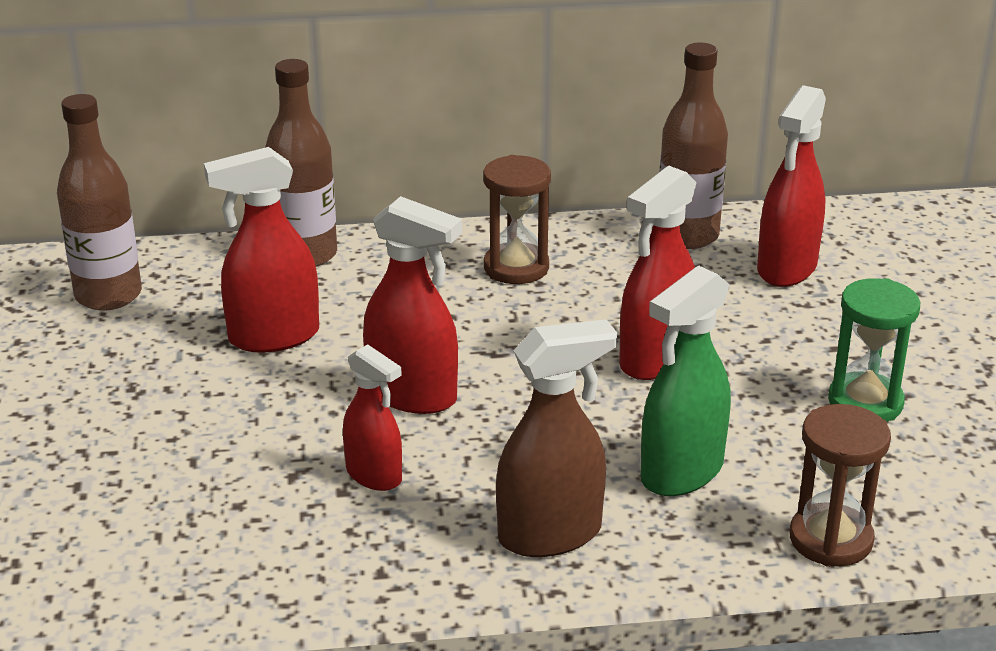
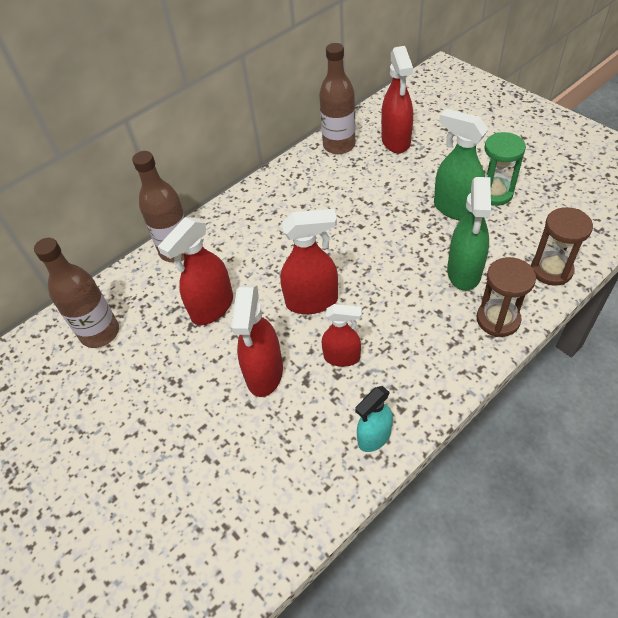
camera: 30 degrees left, 20 degrees up
brown hourglass [483,155,551,284] -> brown hourglass moved to [477,257,536,337]
brown spray bottle [496,319,617,557] -> none
red spray bottle [619,165,697,380] -> red spray bottle moved to [231,285,283,397]
none -> turquoise spray bottle [355,386,393,452]
none -> green spray bottle [434,109,488,220]

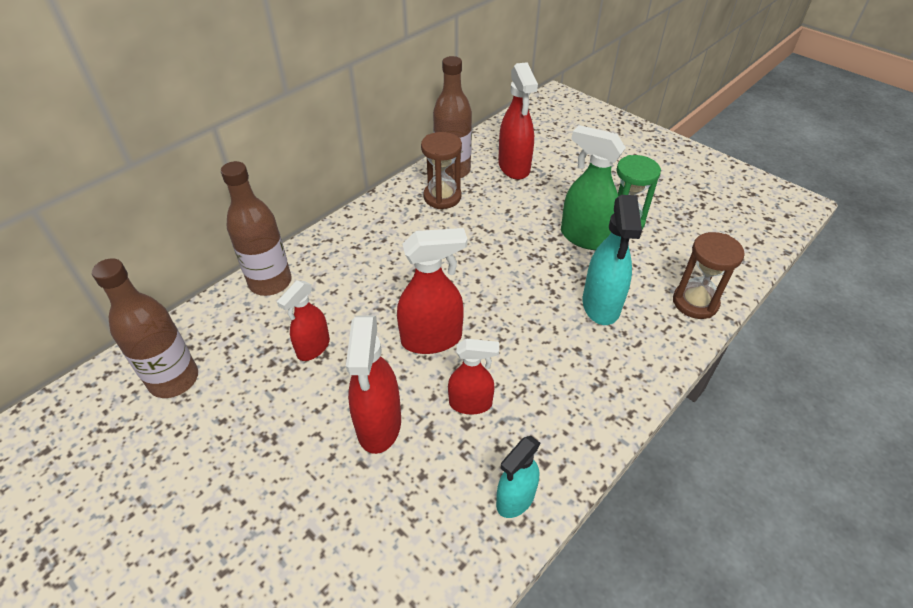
camera: 10 degrees left, 5 degrees down
red spray bottle [158,217,233,325] -> red spray bottle [277,280,330,361], size x0.65
green spray bottle [447,177,491,291] -> turquoise spray bottle [583,195,642,325]
brown hourglass [477,257,536,337] -> brown hourglass moved to [421,132,462,209]

